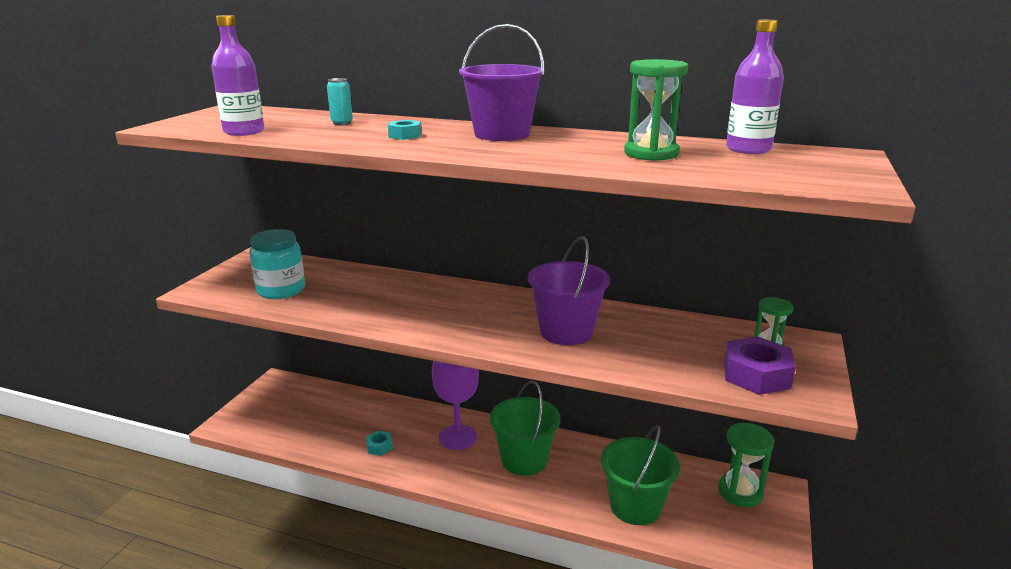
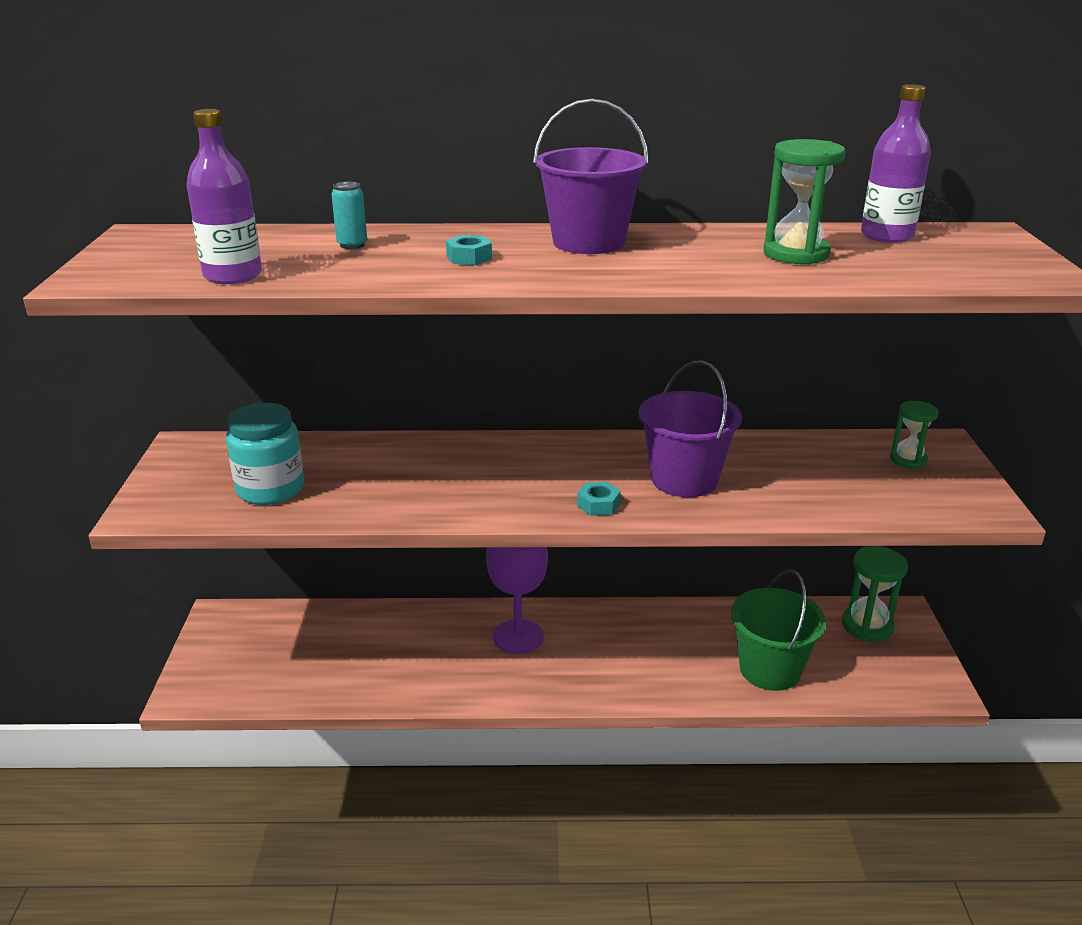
camera: 20 degrees left, 5 degrees up
turquoise nut [366,431,393,456] -> turquoise nut moved to [577,482,621,516]
green bucket [490,381,560,476] -> none
purple nut [724,336,796,395] -> none

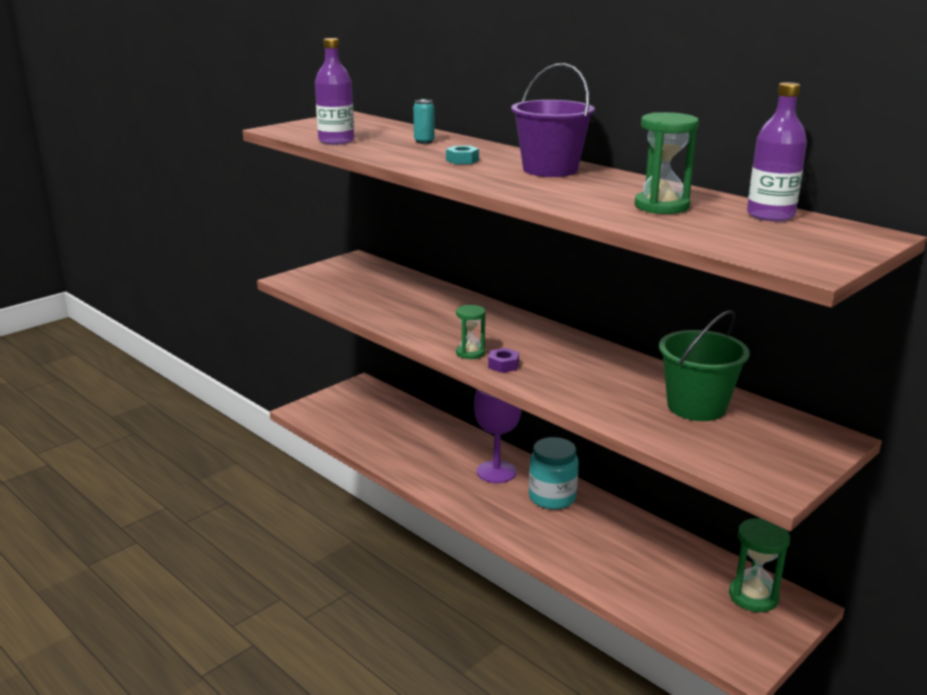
camera: 45 degrees right, 5 degrees down
turquoise jar [226,403,304,505] -> turquoise jar moved to [529,437,579,509]
turquoise nut [577,482,621,516] -> purple nut [488,348,519,373]
purple bucket [639,360,742,497] -> none
green bucket [731,570,826,691] -> green bucket moved to [659,310,750,421]
green hourglass [890,401,939,469] -> green hourglass moved to [456,305,486,359]

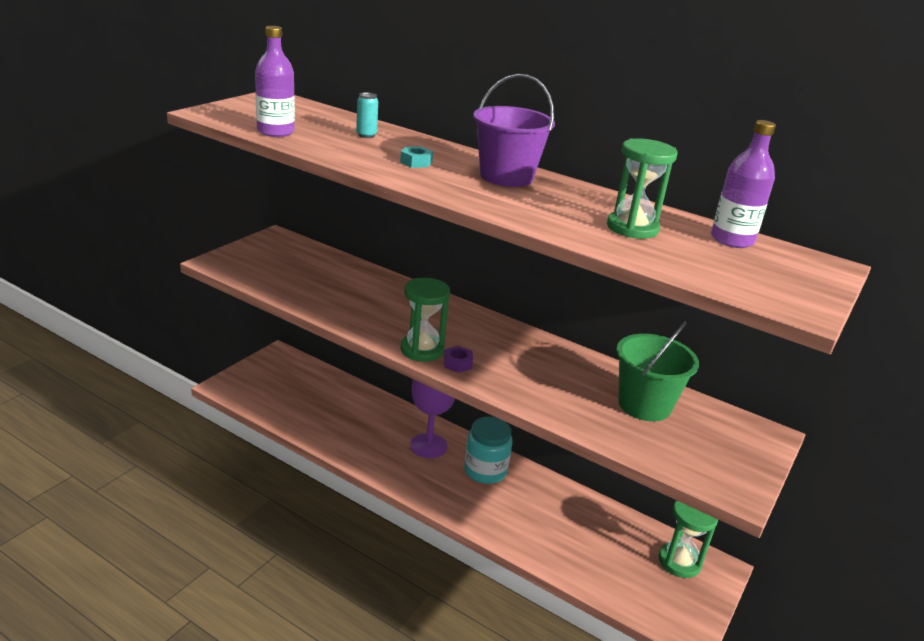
camera: 15 degrees left, 5 degrees up
green hourglass [456,305,486,359] -> green hourglass [400,278,450,362], size x1.56

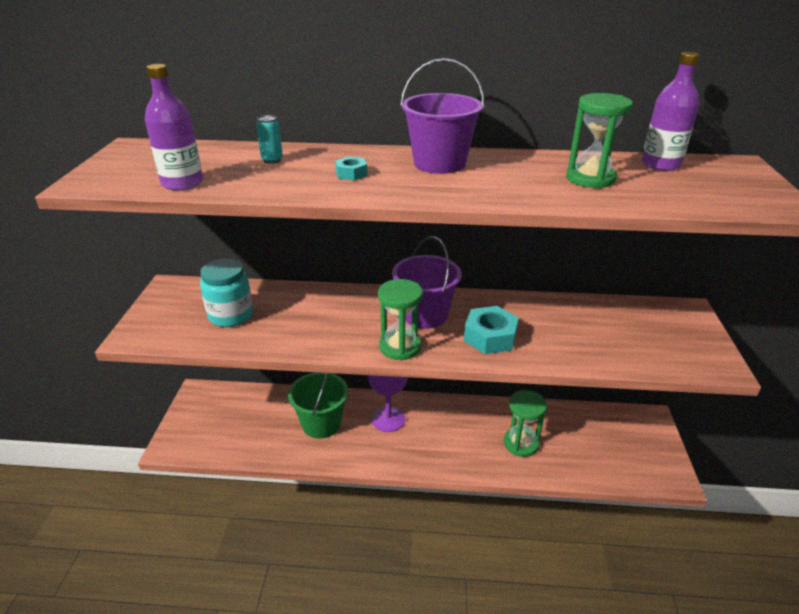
camera: 25 degrees left, 5 degrees up
purple nut [444,346,473,373] -> none
turquoise jar [464,416,512,484] -> turquoise jar moved to [200,259,253,327]
green bucket [616,322,699,421] -> green bucket moved to [288,372,348,439]
green hourglass [659,500,718,578] -> green hourglass moved to [504,390,547,457]
none -> purple bucket [392,236,462,329]
none -> turquoise nut [464,306,519,354]

